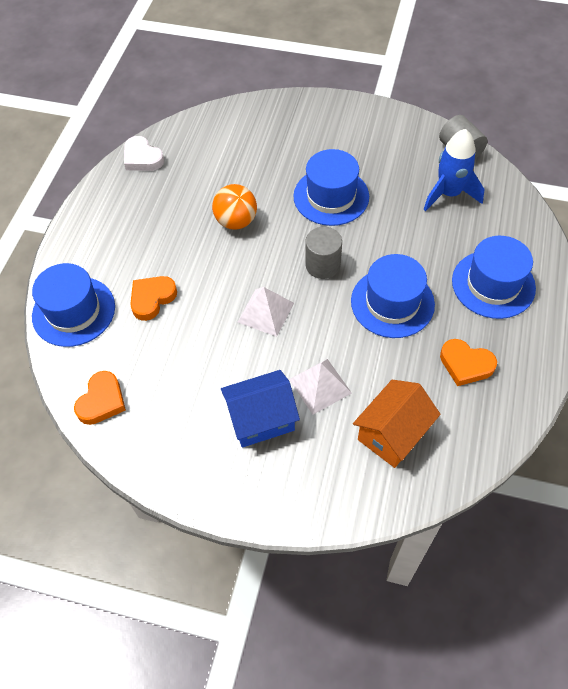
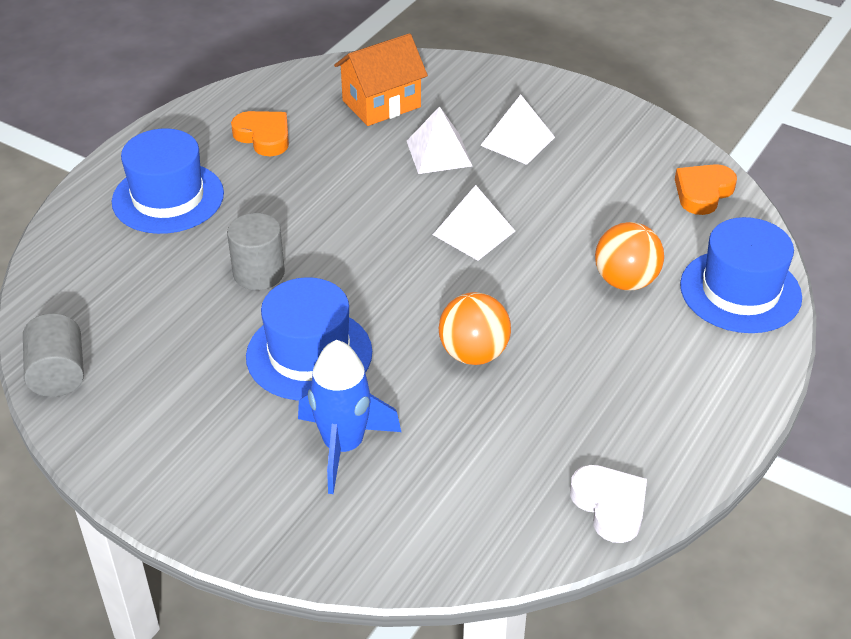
camera: 165 degrees left, 15 degrees down
orange heart [130,276,177,321] -> orange ball [595,222,664,291]
blue house [221,370,300,448] -> white pyramid [480,95,555,165]
grey cylinder [305,227,342,279] -> grey cylinder moved to [227,213,285,290]
blue hat [351,254,435,338] -> none
blue rocket [423,129,484,211] -> blue rocket moved to [298,340,401,494]

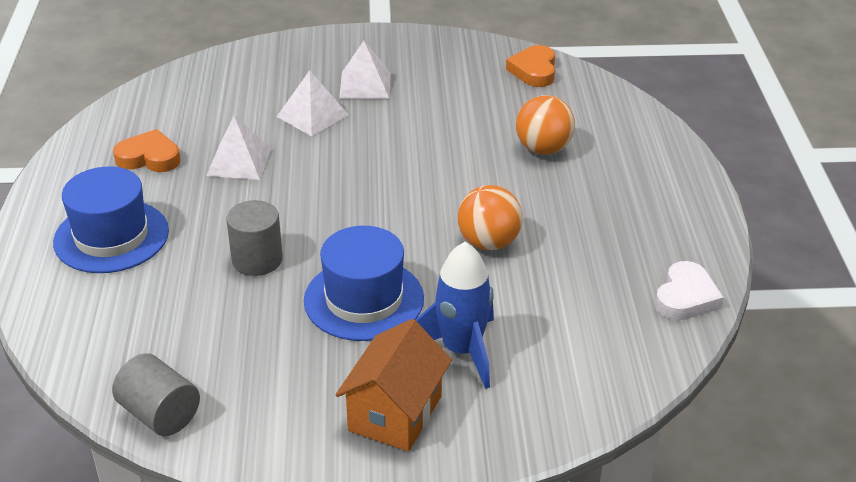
camera: 35 degrees left, 5 degrees down
orange house [334,33,428,126] -> orange house moved to [336,319,452,452]
white pyramid [433,185,515,261] -> white pyramid moved to [206,116,272,180]
white heart [570,465,647,543] -> white heart turned 90 degrees clockwise [655,261,724,320]
blue hat [680,217,802,333] -> none

